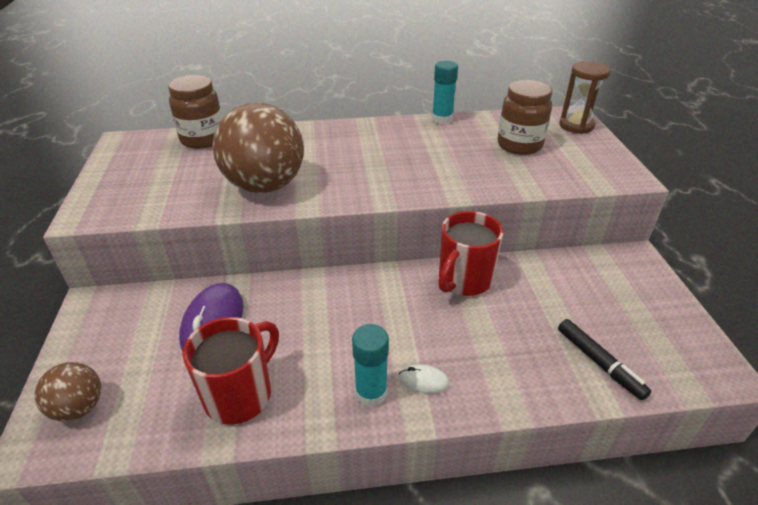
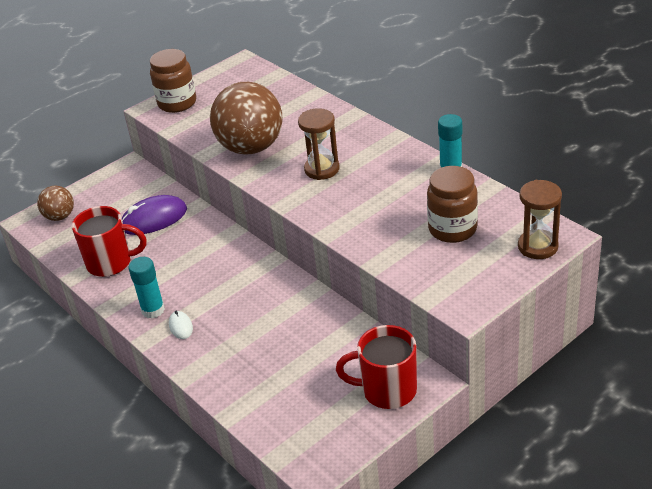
camera: 60 degrees right, 0 degrees up
brown jar [168,75,223,149] -> brown jar moved to [150,49,196,113]
red mug [438,211,504,296] -> red mug moved to [336,325,417,409]
black marker [558,319,651,400] -> none
none -> brown hourglass [298,108,340,180]

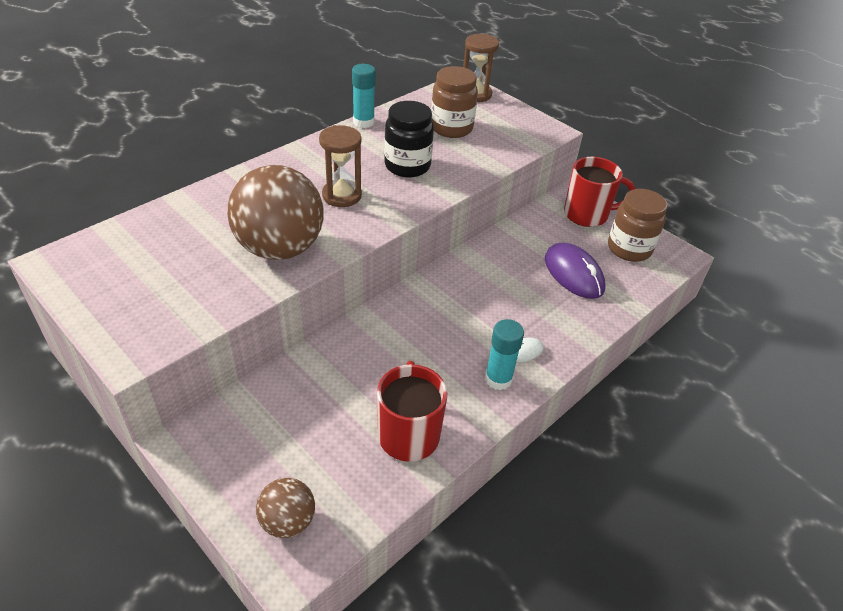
camera: 100 degrees left, 5 degrees up
purple mouse [122,195,187,235] -> purple mouse moved to [545,243,605,299]
brown jar [150,49,196,113] -> brown jar moved to [608,189,667,262]
red mug [336,325,417,409] -> red mug turned 90 degrees counterclockwise [564,157,636,227]
none -> black jar [384,101,434,178]

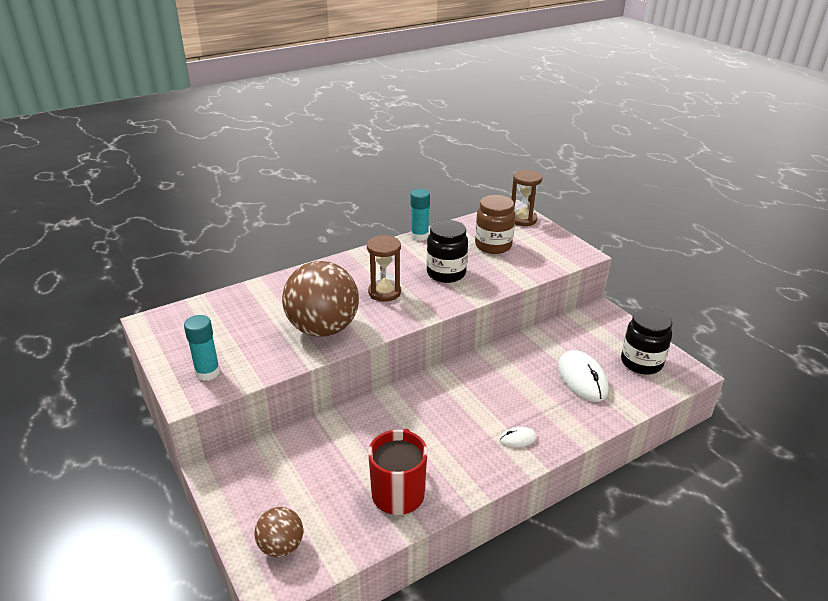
camera: 15 degrees right, 10 degrees down
turquoise glue stick [485,319,524,390] -> turquoise glue stick moved to [184,315,220,381]
purple mouse [545,243,605,299] -> white mouse [558,350,609,402]
red mug [564,157,636,227] -> none
brown jar [608,189,667,262] -> black jar [621,308,672,375]

